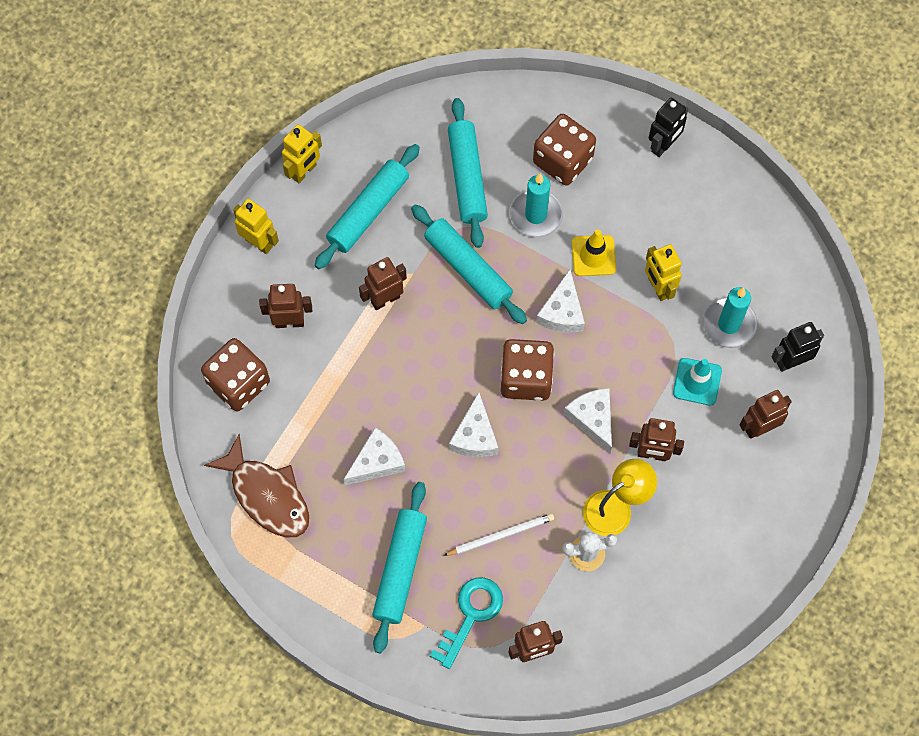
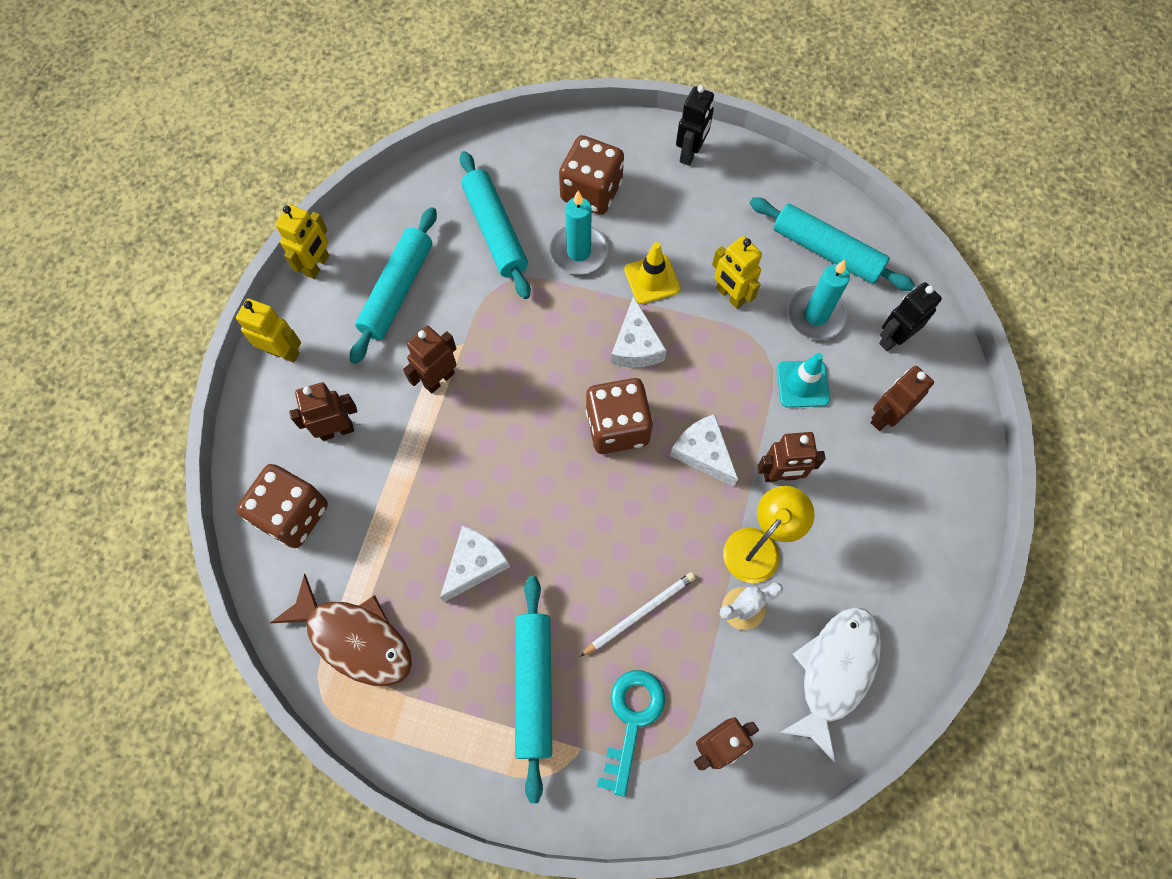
camera: 15 degrees left, 0 degrees up
turquoise rolling pin [411,204,527,324] -> turquoise rolling pin moved to [750,197,915,291]
white cheese [449,392,498,457] -> none
none -> white fish [779,607,881,763]

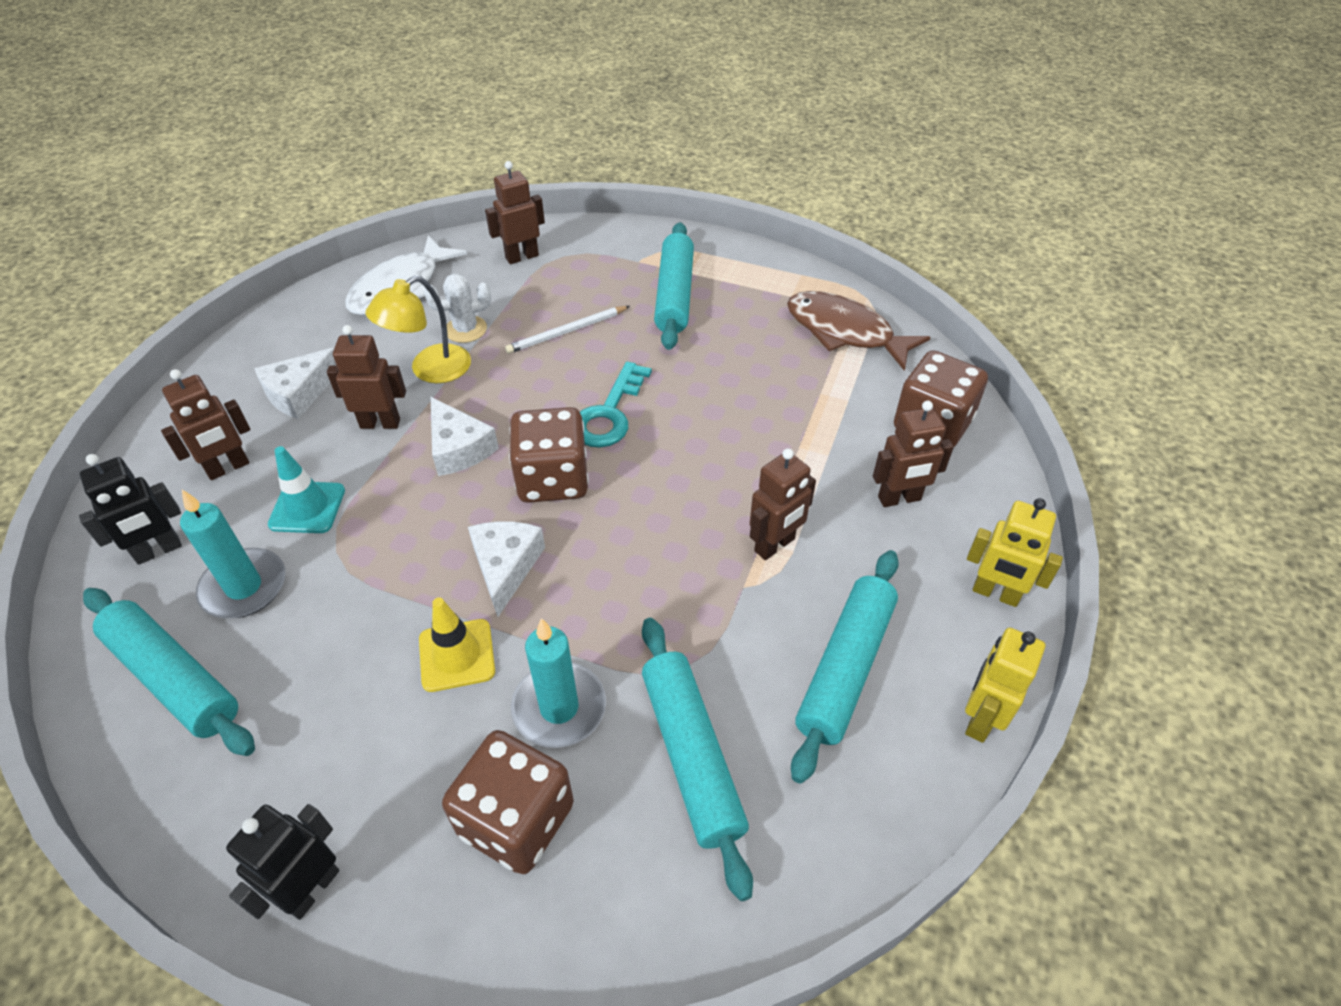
camera: 175 degrees left, 20 degrees down
white cheese [440,526,510,602] -> white cheese moved to [255,348,336,419]
turquoise key [597,670,665,797] -> turquoise key moved to [580,362,652,448]
yellow robot [712,236,762,309] -> none

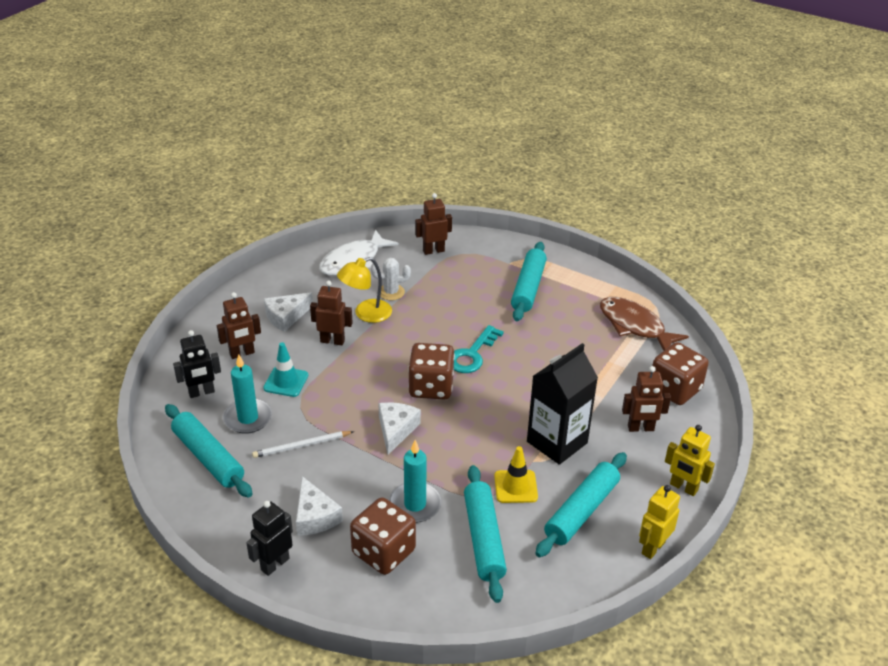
camera: 10 degrees right, 10 degrees down
yellow traffic cone [419,598,495,692] -> yellow traffic cone moved to [494,446,538,503]
white cheese [431,397,499,476] -> white cheese moved to [296,476,343,536]
white pencil [505,306,630,354] -> white pencil moved to [252,431,354,458]
brown robot [749,448,816,560] -> black carton [527,343,598,465]

